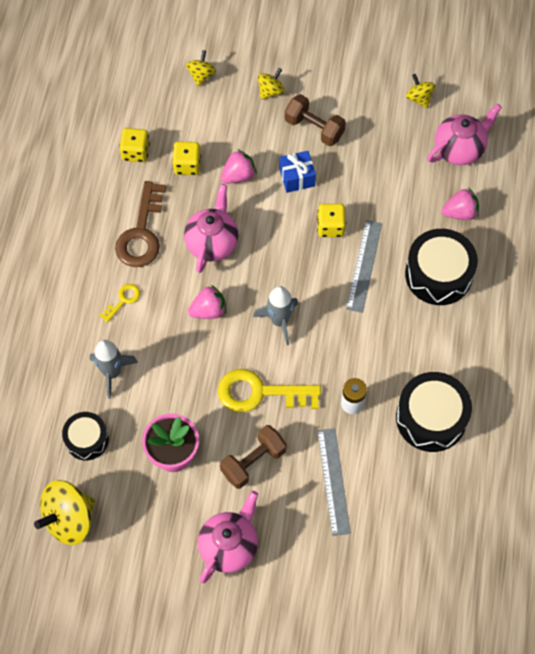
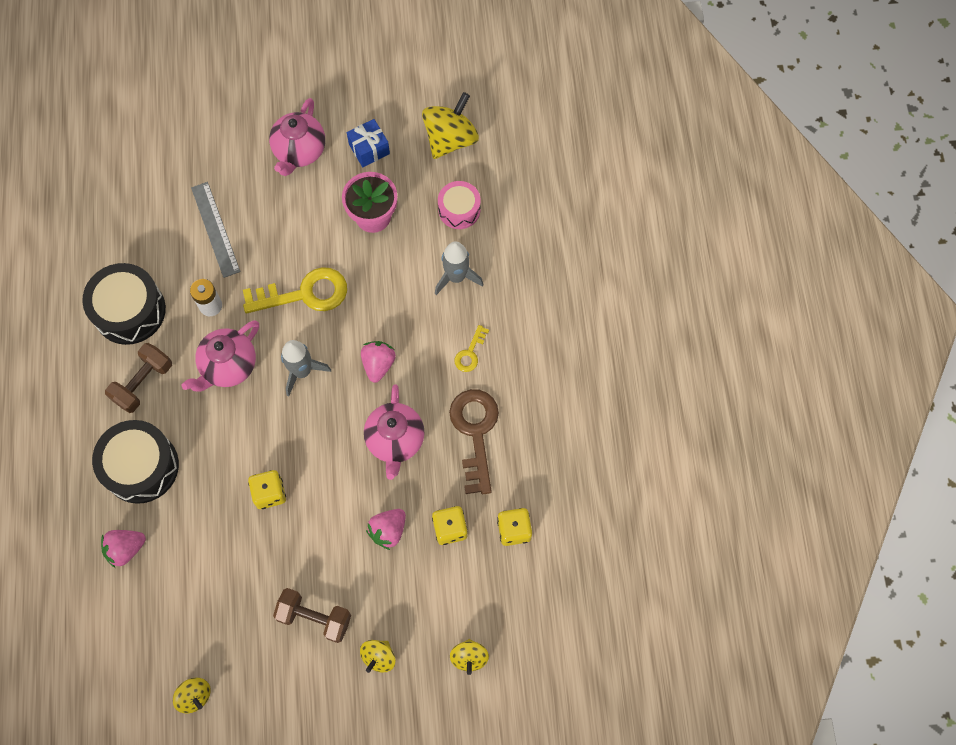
camera: 165 degrees right, 5 degrees up
black drum [62,412,109,460] -> pink drum [438,181,481,229]
pink strawberry [188,285,226,319] -> pink strawberry turned 135 degrees clockwise [361,341,396,383]
brown dumbbell [220,425,287,489] -> brown dumbbell moved to [105,343,172,413]
blue gift [279,151,316,193] -> blue gift moved to [347,119,390,167]
grey ruler [346,220,382,313] -> none
pink teapot [427,104,502,165] -> pink teapot moved to [182,320,259,392]

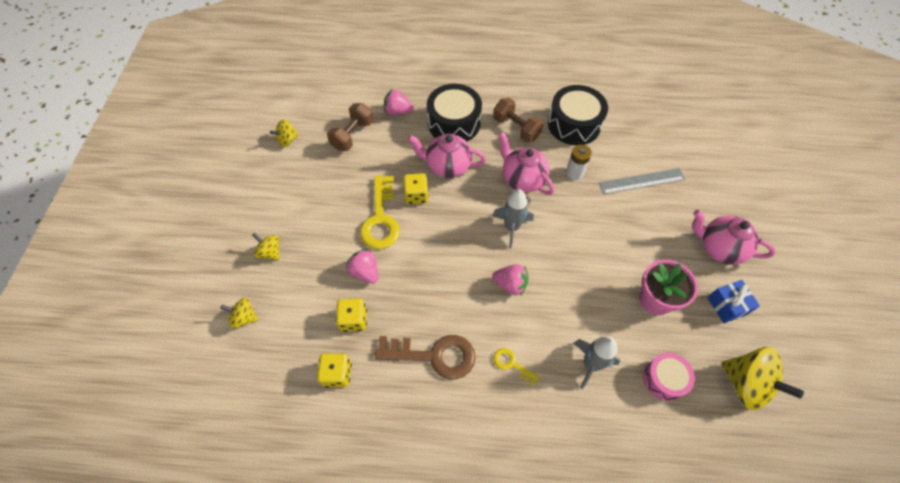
camera: 100 degrees right, 10 degrees down
pink strawberry [101,530,146,568] -> pink strawberry turned 60 degrees counterclockwise [384,89,414,115]
yellow key [243,267,347,314] -> yellow key moved to [360,175,400,249]
brown dumbbell [273,588,351,643] -> brown dumbbell moved to [327,103,373,151]
pink teapot [364,384,425,480] -> pink teapot moved to [408,134,486,178]

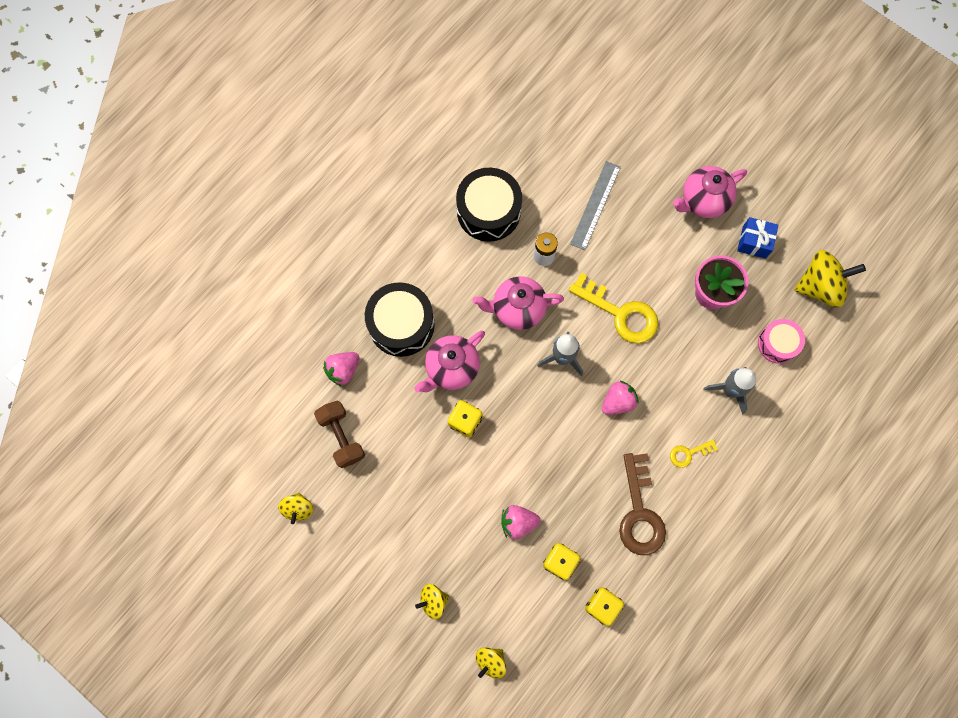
camera: 55 degrees left, 15 degrees up
yellow key [360,175,400,249] -> yellow key moved to [569,273,658,344]
brown key [375,335,476,379] -> brown key turned 135 degrees clockwise [619,453,666,555]
brown dumbbell [493,98,544,143] -> none

